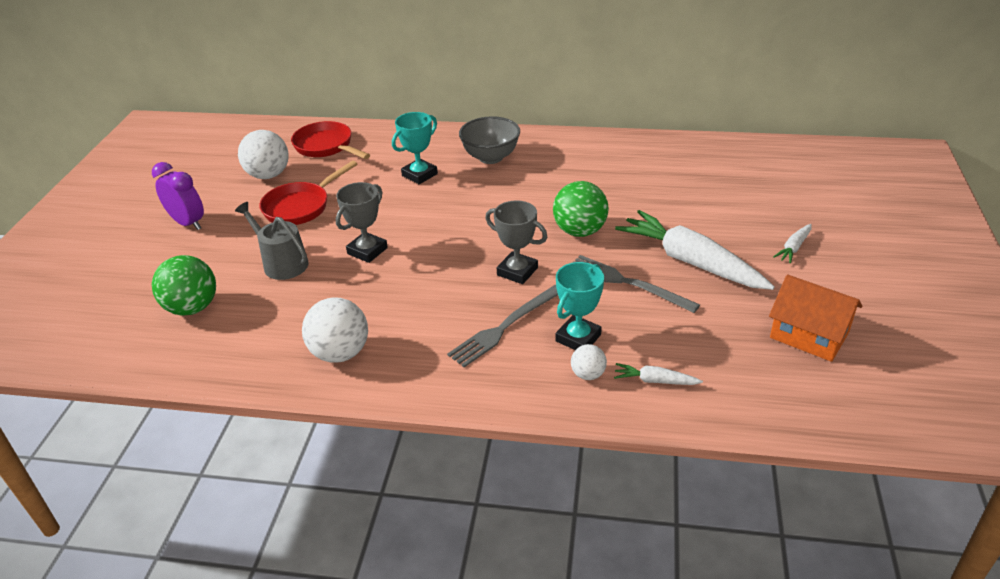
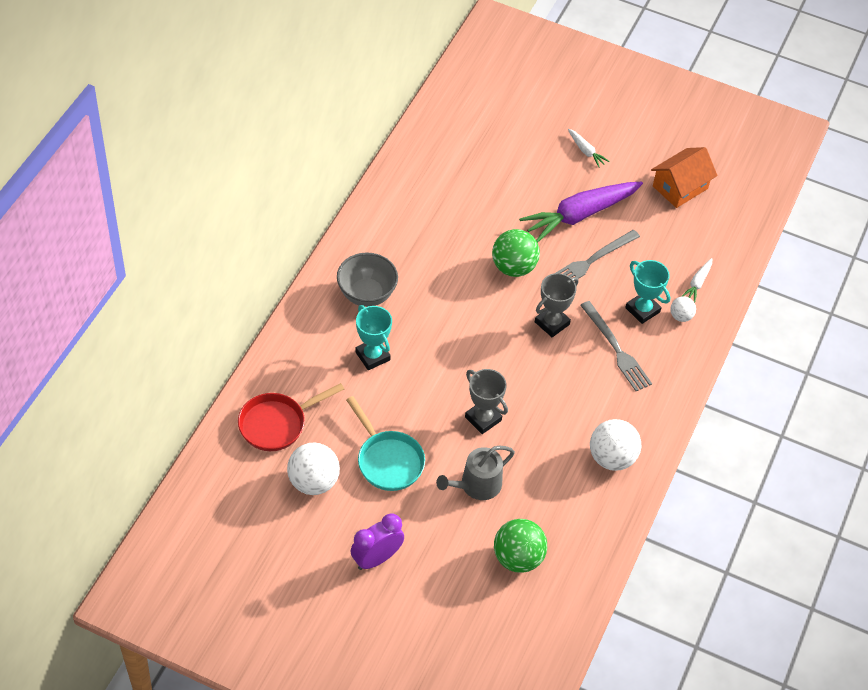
camera: 80 degrees left, 15 degrees up
red pan [259,161,357,225] -> turquoise pan [346,396,425,491]
white carrot [615,210,775,290] -> purple carrot [519,181,643,243]

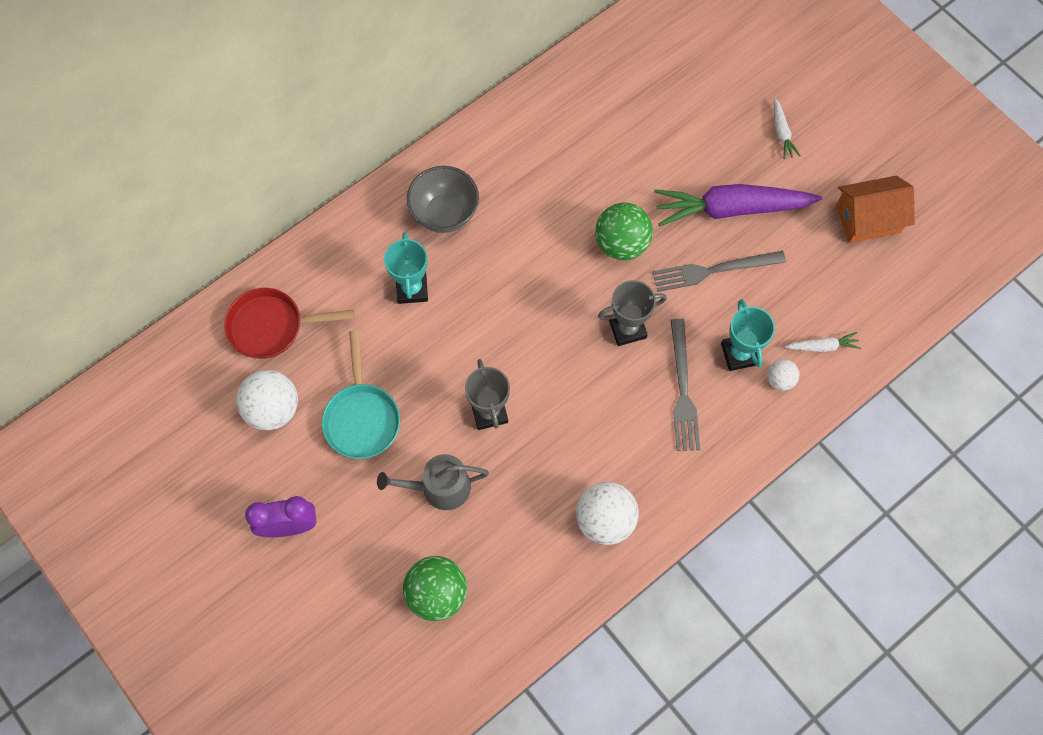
camera: 30 degrees right, 15 degrees up
white carrot [681,258,712,303] -> white carrot turned 150 degrees counterclockwise [785,332,861,352]

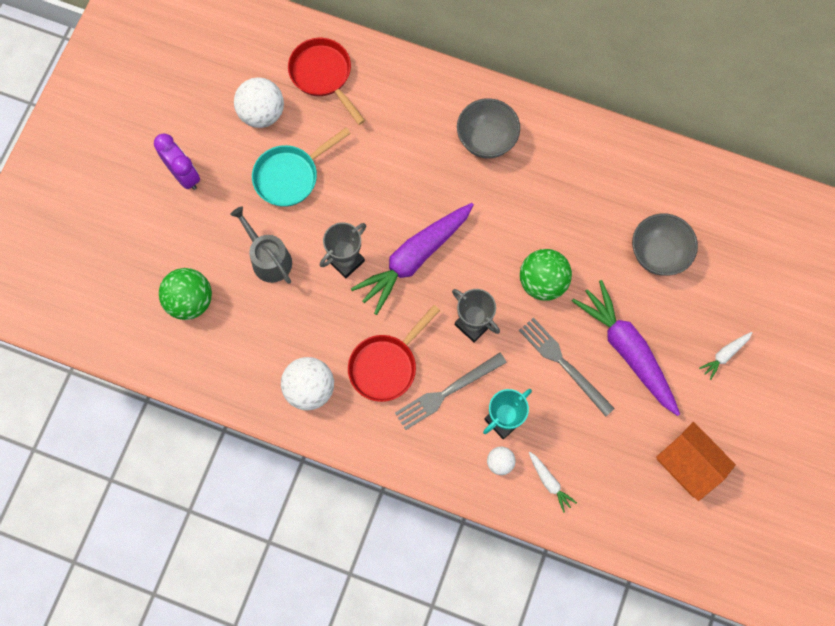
camera: 60 degrees right, 5 degrees up
turquoise trophy [384,232,428,304] -> none
none -> red pan [348,305,440,402]
none -> purple carrot [351,203,474,315]
none -> grey bowl [632,213,698,276]

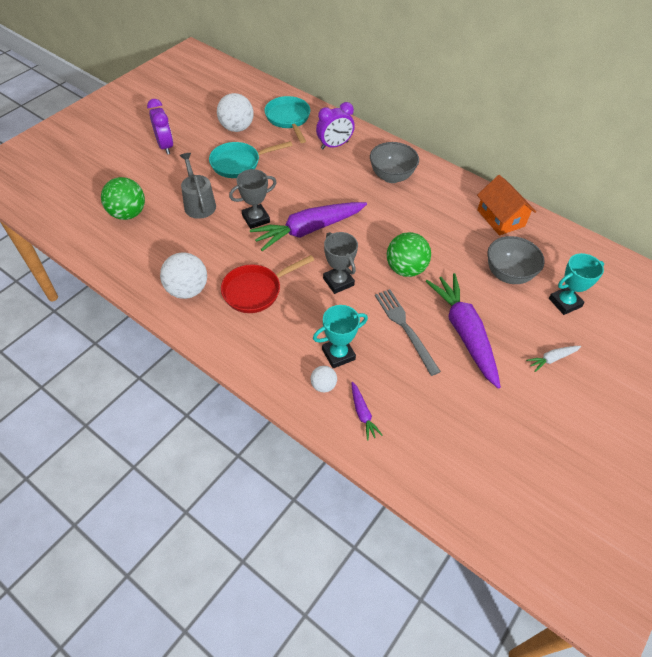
camera: 15 degrees right, 20 degrees down
red pan [288,38,365,125] -> turquoise pan [265,96,310,143]
grey fork [395,353,507,430] -> none
white carrot [529,452,577,513] -> purple carrot [351,382,383,440]
orange house [656,422,736,501] -> orange house moved to [477,175,536,236]
none -> purple clock [316,102,355,149]
none -> turquoise trophy [549,253,604,315]

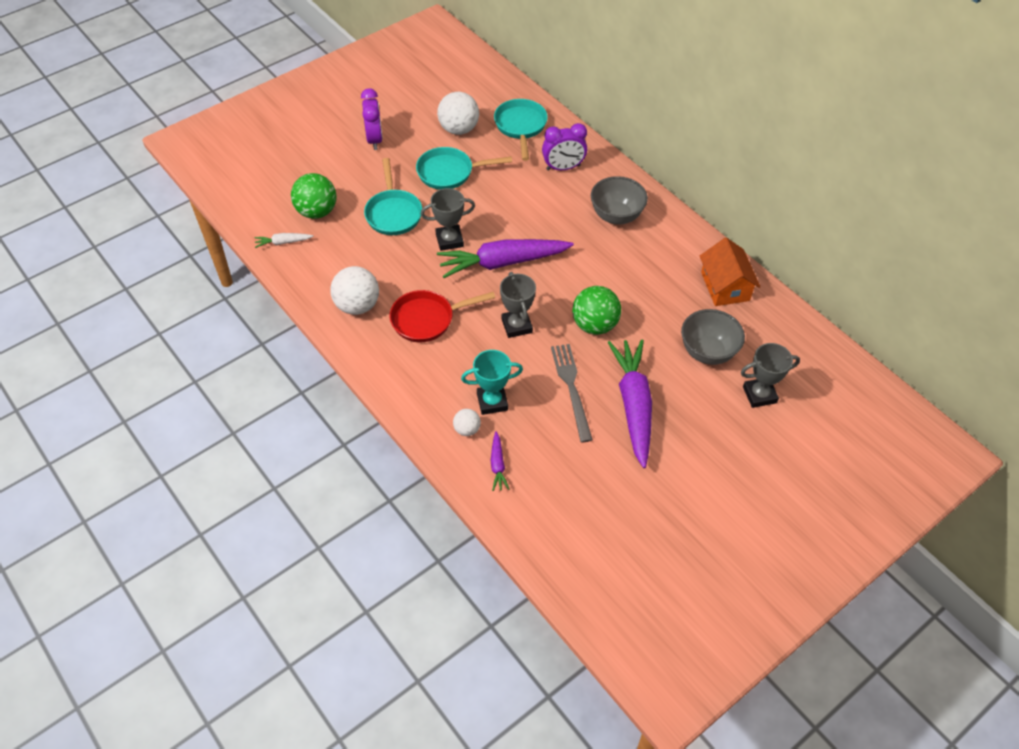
camera: 15 degrees right, 0 degrees up
grey watering can [180,153,216,219] -> turquoise pan [364,158,422,235]
white carrot [526,346,581,372] -> white carrot moved to [254,233,313,248]
turquoise trophy [549,253,604,315] -> grey trophy [741,343,800,408]

